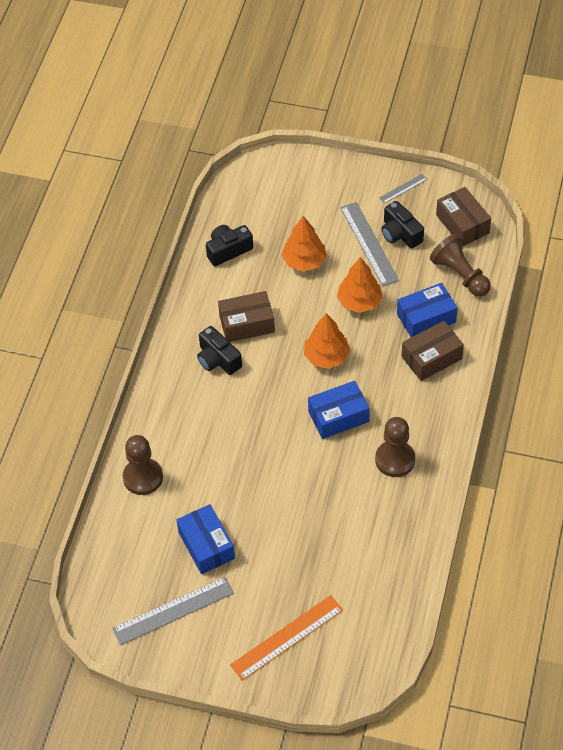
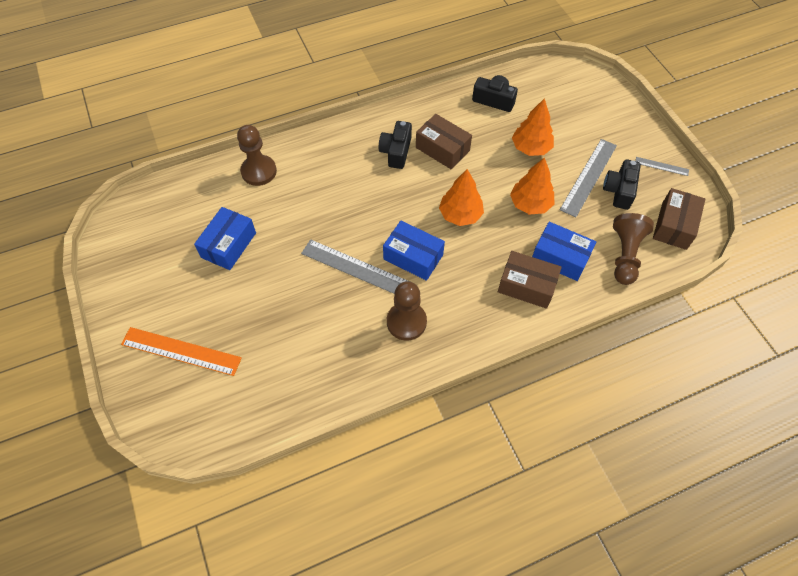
camera: 50 degrees right, 5 degrees up
grey ruler [112,577,234,645] -> grey ruler moved to [301,239,410,294]

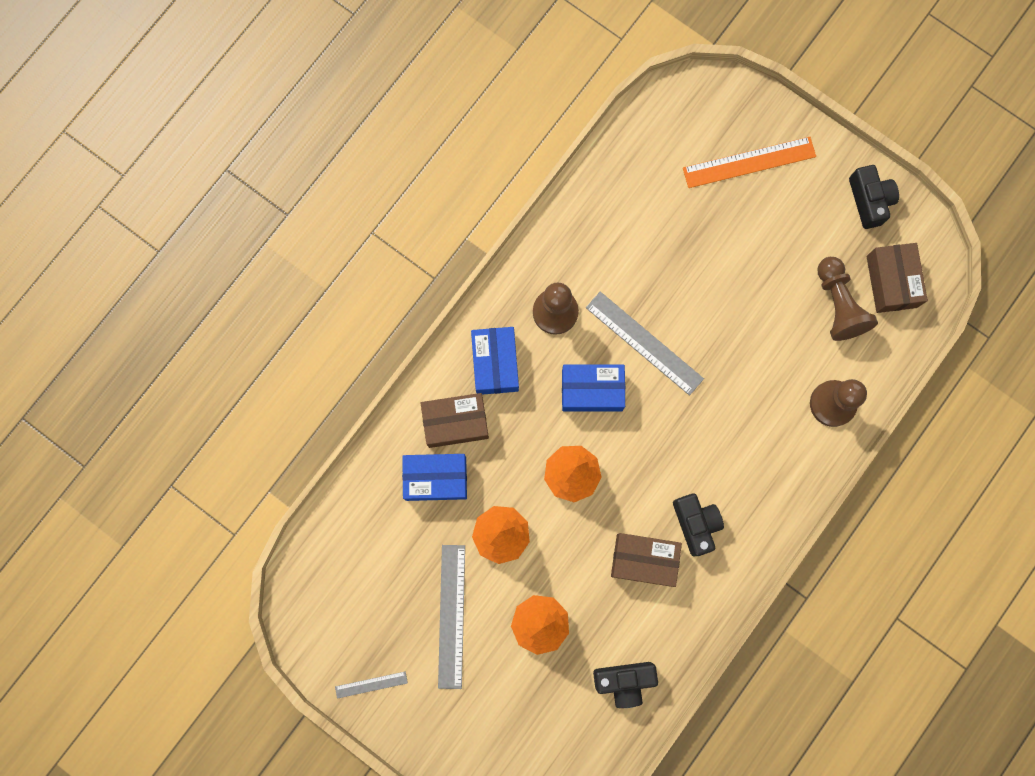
camera: 150 degrees right, 20 degrees up
blue box [194,207,256,270] -> blue box moved to [471,327,519,395]
grey ruler [301,239,410,294] -> grey ruler turned 45 degrees clockwise [586,291,704,396]
black camera [603,159,641,210] -> black camera moved to [849,165,899,229]
brown pawn [613,213,654,285] -> brown pawn moved to [817,257,878,341]
brown box [653,188,705,250] -> brown box moved to [866,243,928,313]

